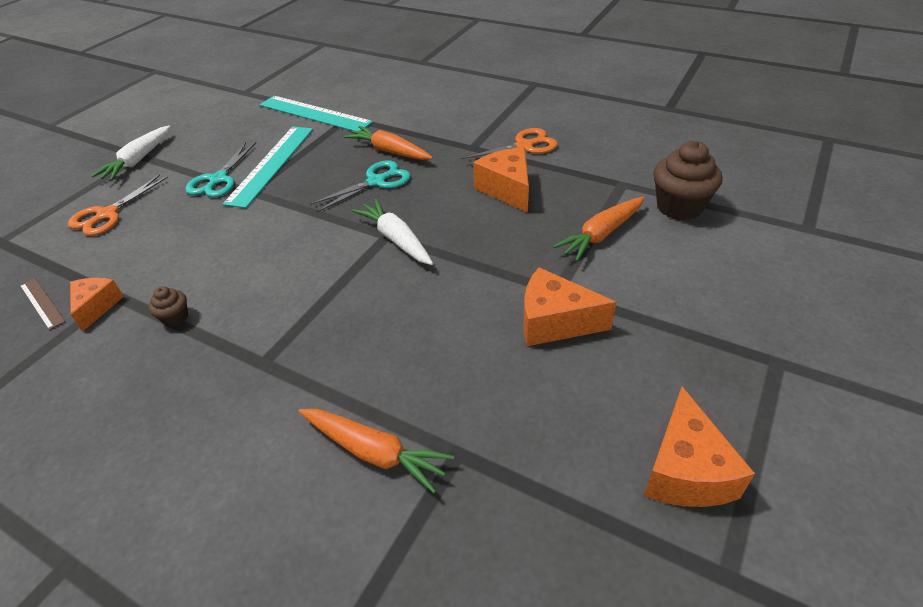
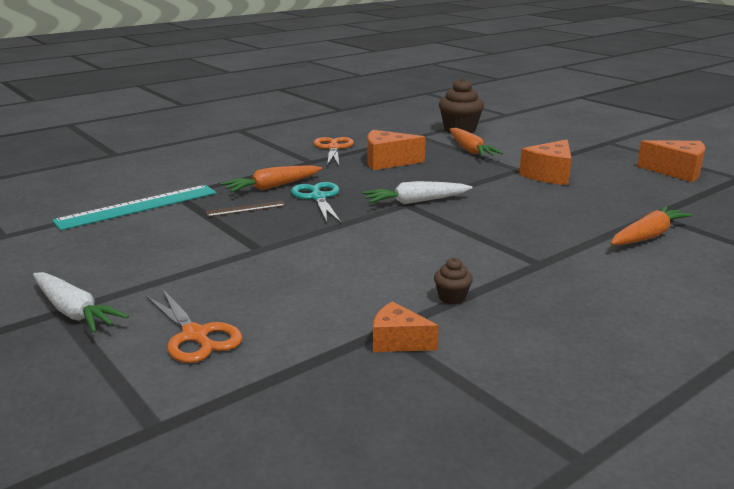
camera: 70 degrees left, 20 degrees down
brown ruler [20,278,66,330] -> brown ruler moved to [205,201,286,217]
turquoise scissors [185,142,256,198] -> none
turquoise ruler [223,127,313,208] -> none

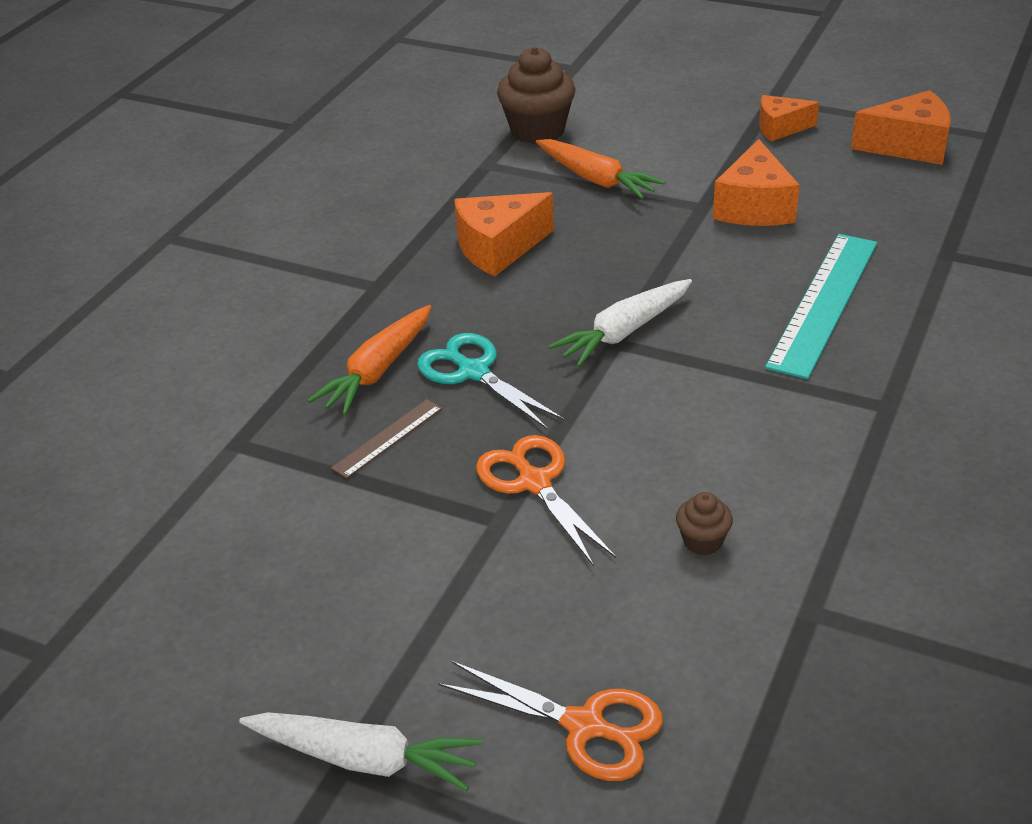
camera: 25 degrees left, 15 degrees up
turquoise ruler [52,185,217,230] -> turquoise ruler moved to [765,234,877,379]
orange scissors [313,137,354,166] -> orange scissors moved to [476,435,616,566]
orange cheese [373,301,439,352] -> orange cheese moved to [759,95,819,142]
brown cupcake [434,258,473,304] -> brown cupcake moved to [676,492,733,555]
orange carrot [611,206,693,245] -> none

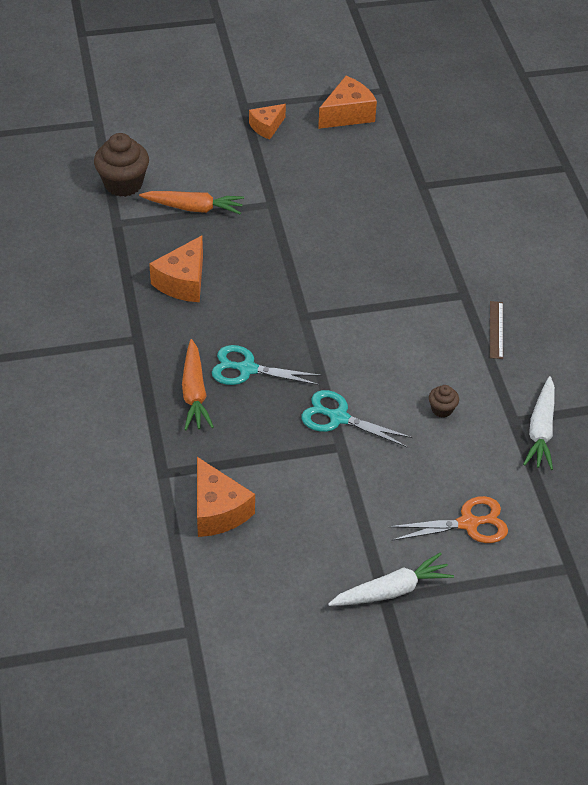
camera: 40 degrees left, 10 degrees up
brown ruler [331,399,442,479] -> brown ruler moved to [490,301,503,359]
orange scissors [476,435,616,566] -> turquoise scissors [301,390,413,447]
white carrot [548,279,692,367] -> white carrot moved to [523,376,555,470]
orange cheese [713,139,800,226] -> orange cheese moved to [197,457,255,537]
turquoise ruler [765,234,877,379] -> none

